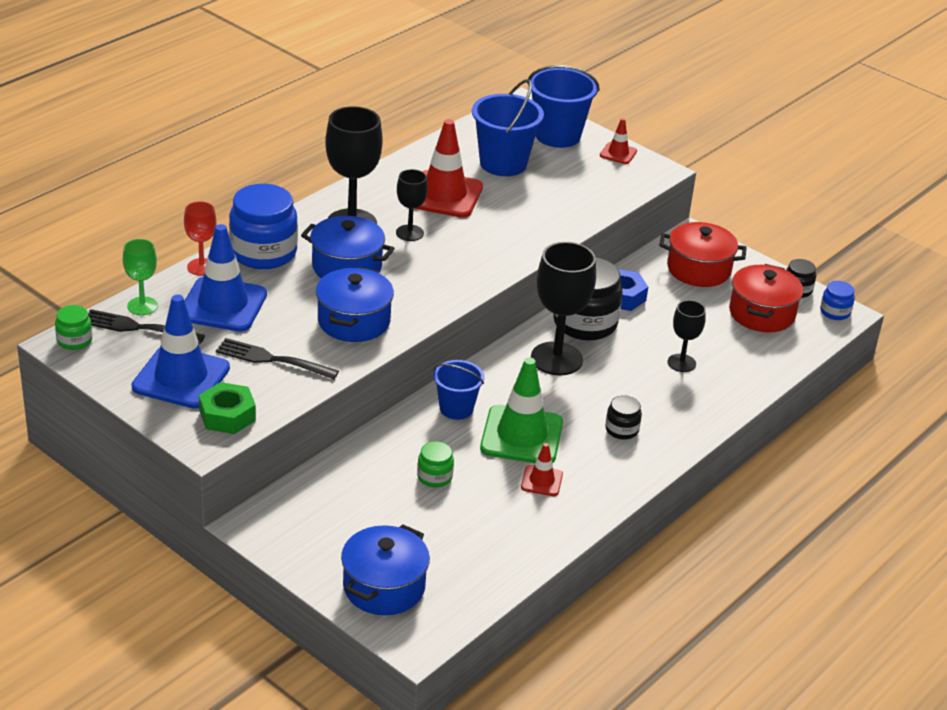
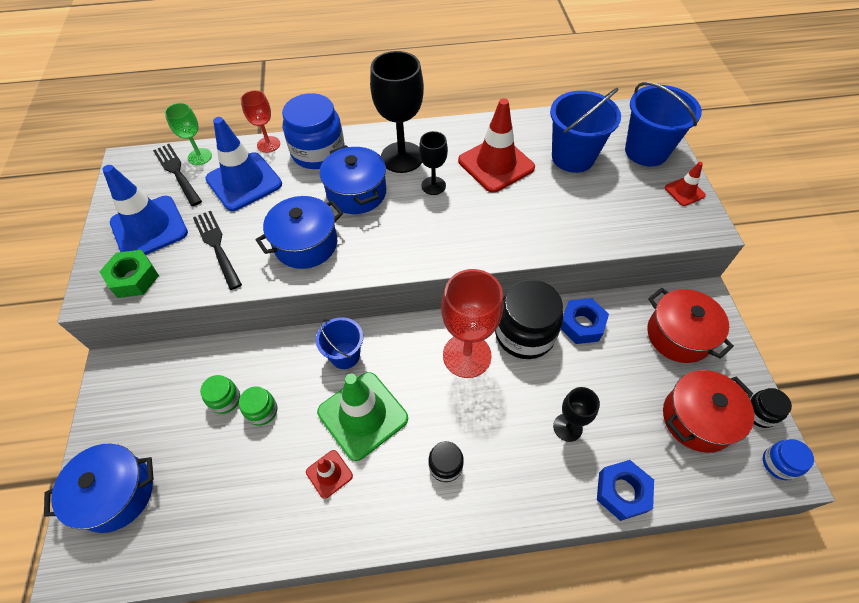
camera: 45 degrees right, 20 degrees up
green jar [55,305,92,350] -> green jar moved to [200,375,240,414]
black goblet [531,242,596,376] -> red goblet [441,269,503,378]
none -> blue nut [597,460,654,521]

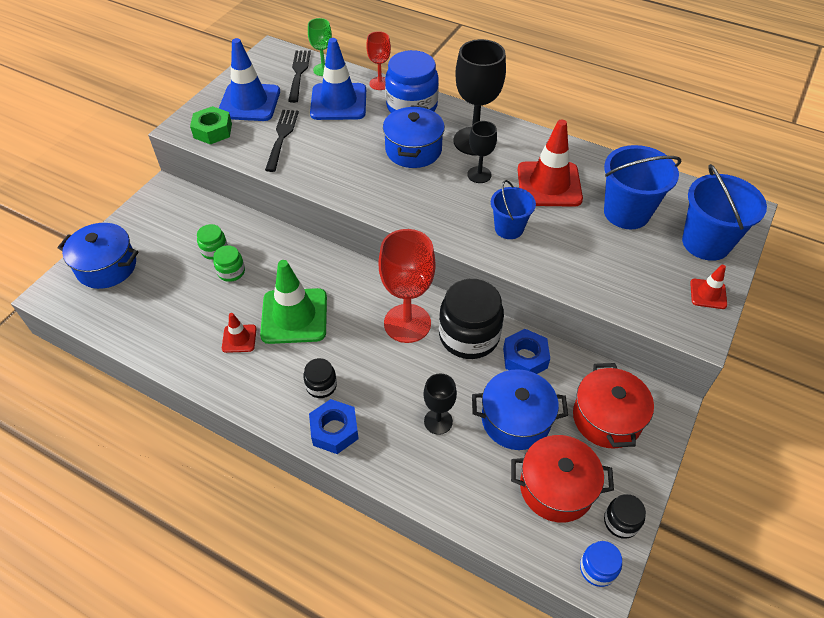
camera: 35 degrees right, 5 degrees down
blue pot [256,196,343,269] -> blue pot moved to [472,369,568,450]
blue bucket [316,317,363,369] -> blue bucket moved to [491,180,536,239]
blue nut [597,460,654,521] -> blue nut moved to [309,399,359,454]

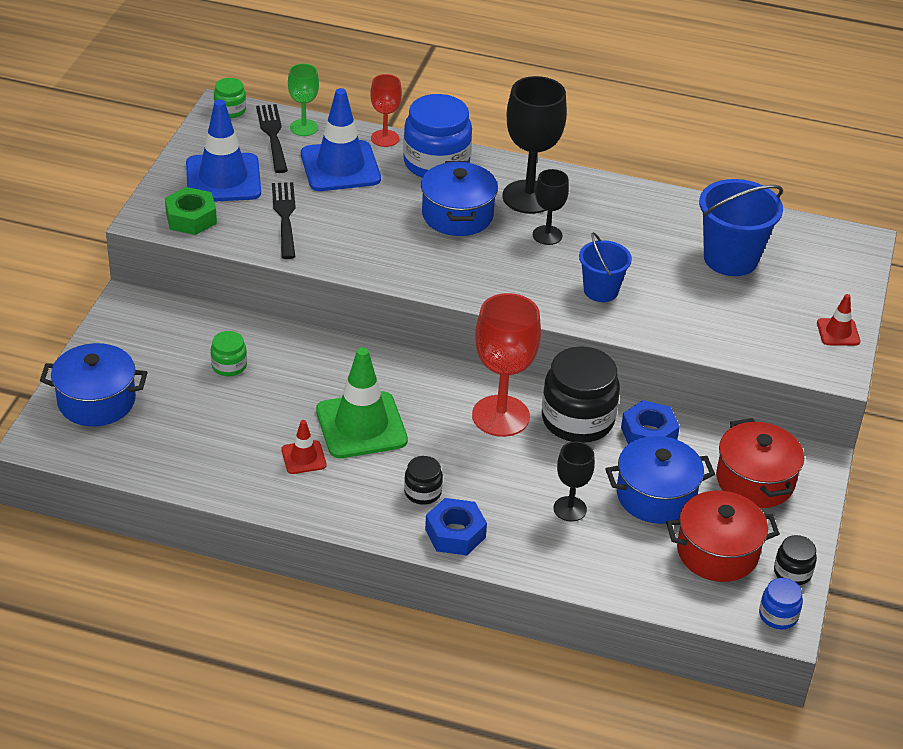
camera: 15 degrees left, 10 degrees down
green jar [214,245,245,282] -> green jar moved to [214,78,246,118]
red traffic cone [518,120,583,207] -> none
blue bucket [682,164,767,261] -> none

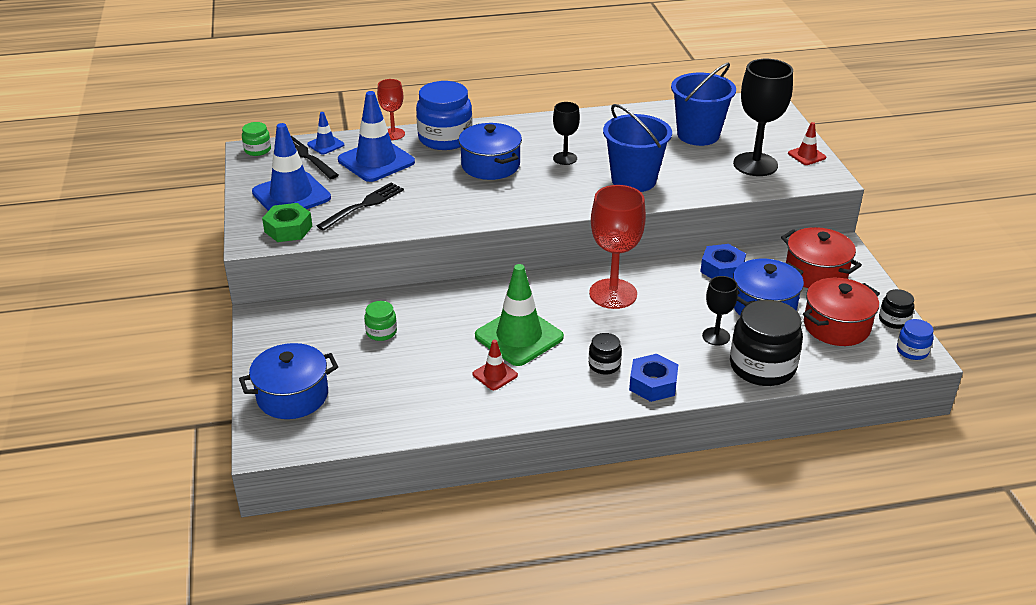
camera: 25 degrees left, 5 degrees down
black fork [272,182,296,259] -> black fork turned 75 degrees clockwise [317,182,404,231]
green goblet [288,64,319,136] -> blue traffic cone [307,112,344,154]
black goblet [503,76,567,214] -> black goblet moved to [733,59,793,176]
black jar [542,346,620,443] -> black jar moved to [730,300,803,386]
blue bucket [579,232,632,302] -> blue bucket [603,104,672,192], size x1.61

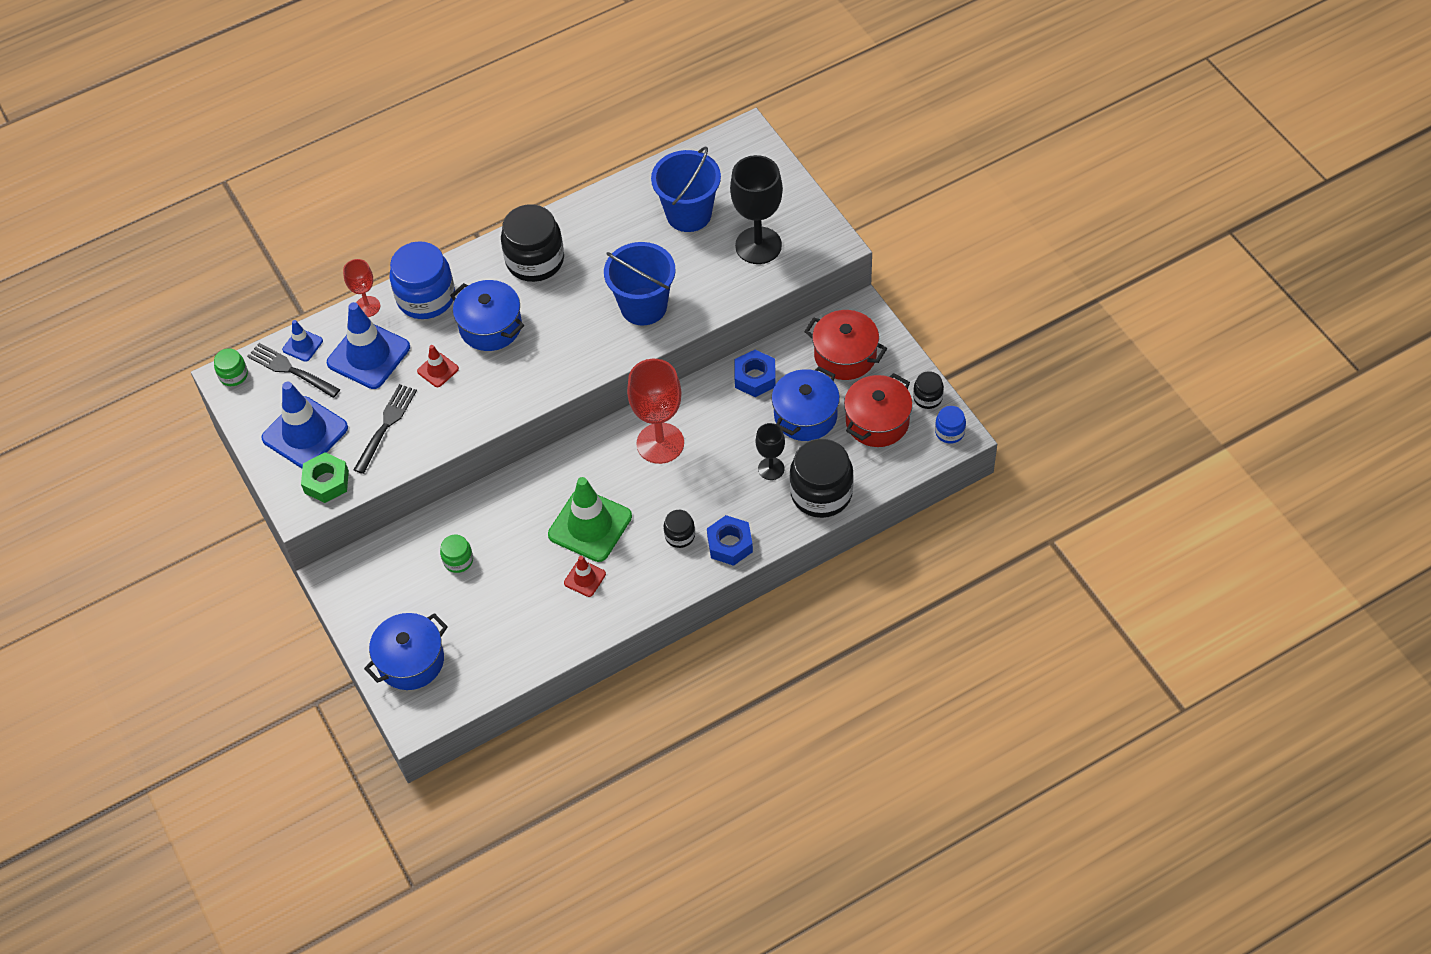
camera: 15 degrees left, 20 degrees up
black goblet [553,102,580,165] -> none
red traffic cone [788,122,826,165] -> red traffic cone moved to [417,345,459,387]
none -> black jar [501,204,564,282]

